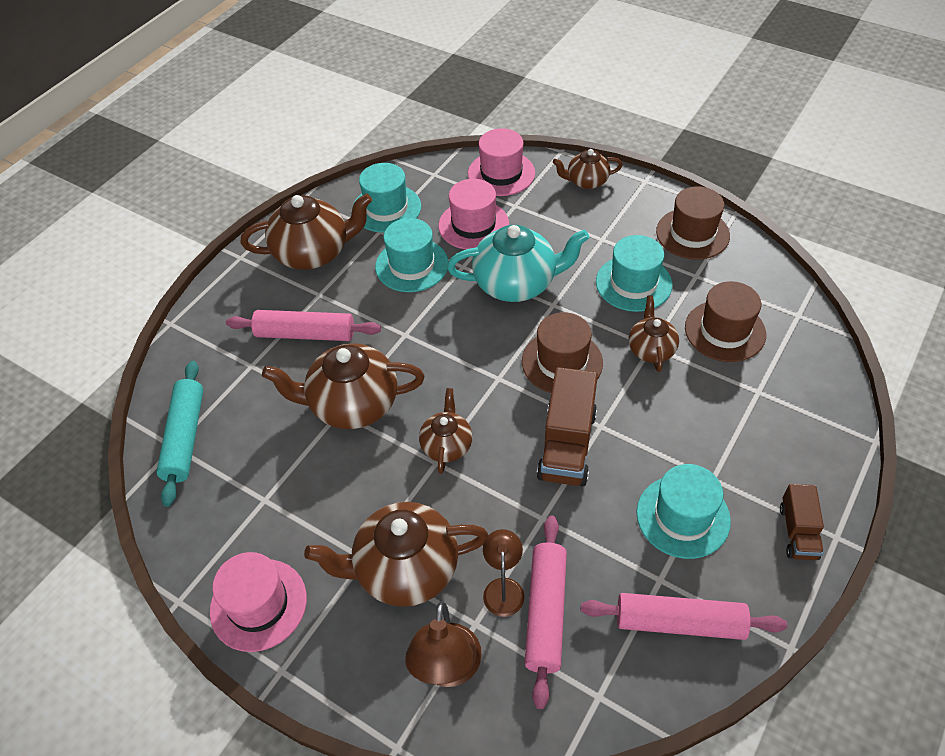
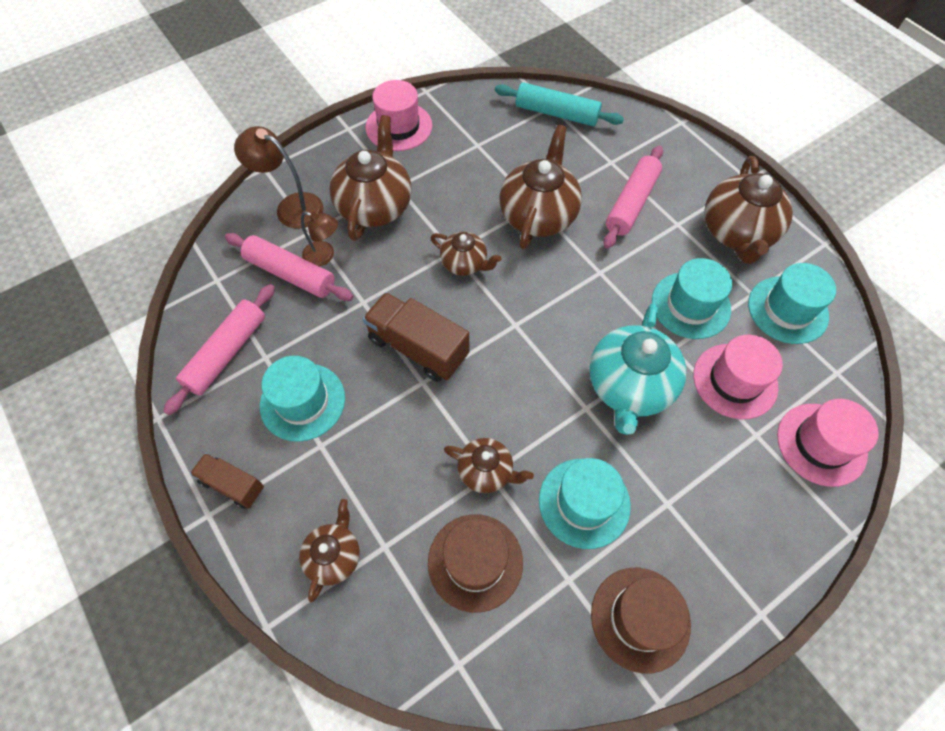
camera: 110 degrees right, 10 degrees up
brown hat [522,312,603,393] -> none
brown teapot [553,149,622,189] -> brown teapot moved to [299,499,360,602]

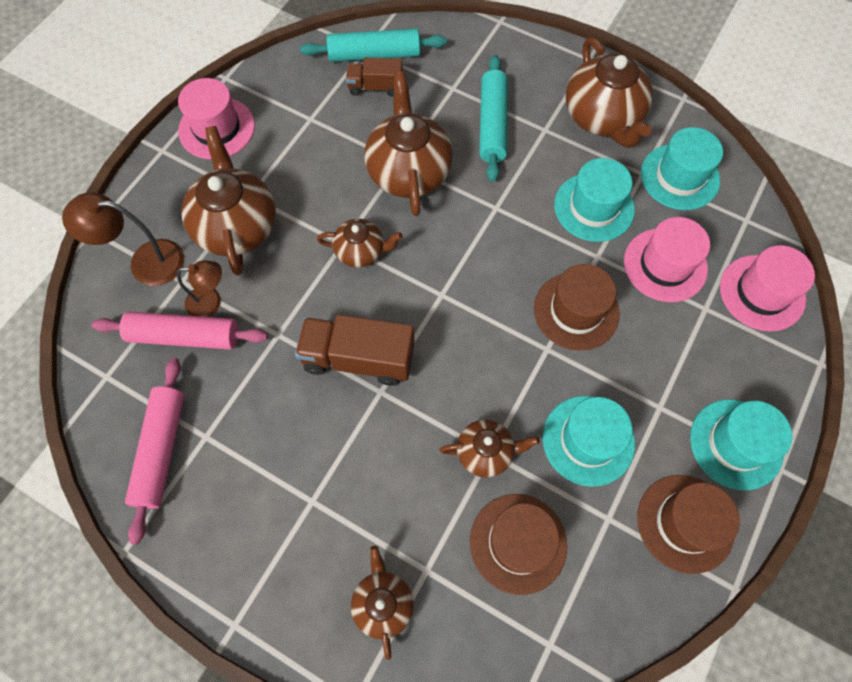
camera: 25 degrees left, 5 degrees up
brown truck [190,453,264,509] -> brown truck moved to [346,58,403,97]
turquoise hat [260,356,345,442] -> turquoise hat moved to [690,400,792,490]
turquoise teapot [589,303,686,435] -> brown hat [534,264,620,351]
pink rolling pin [603,146,663,249] -> turquoise rolling pin [479,55,508,182]

